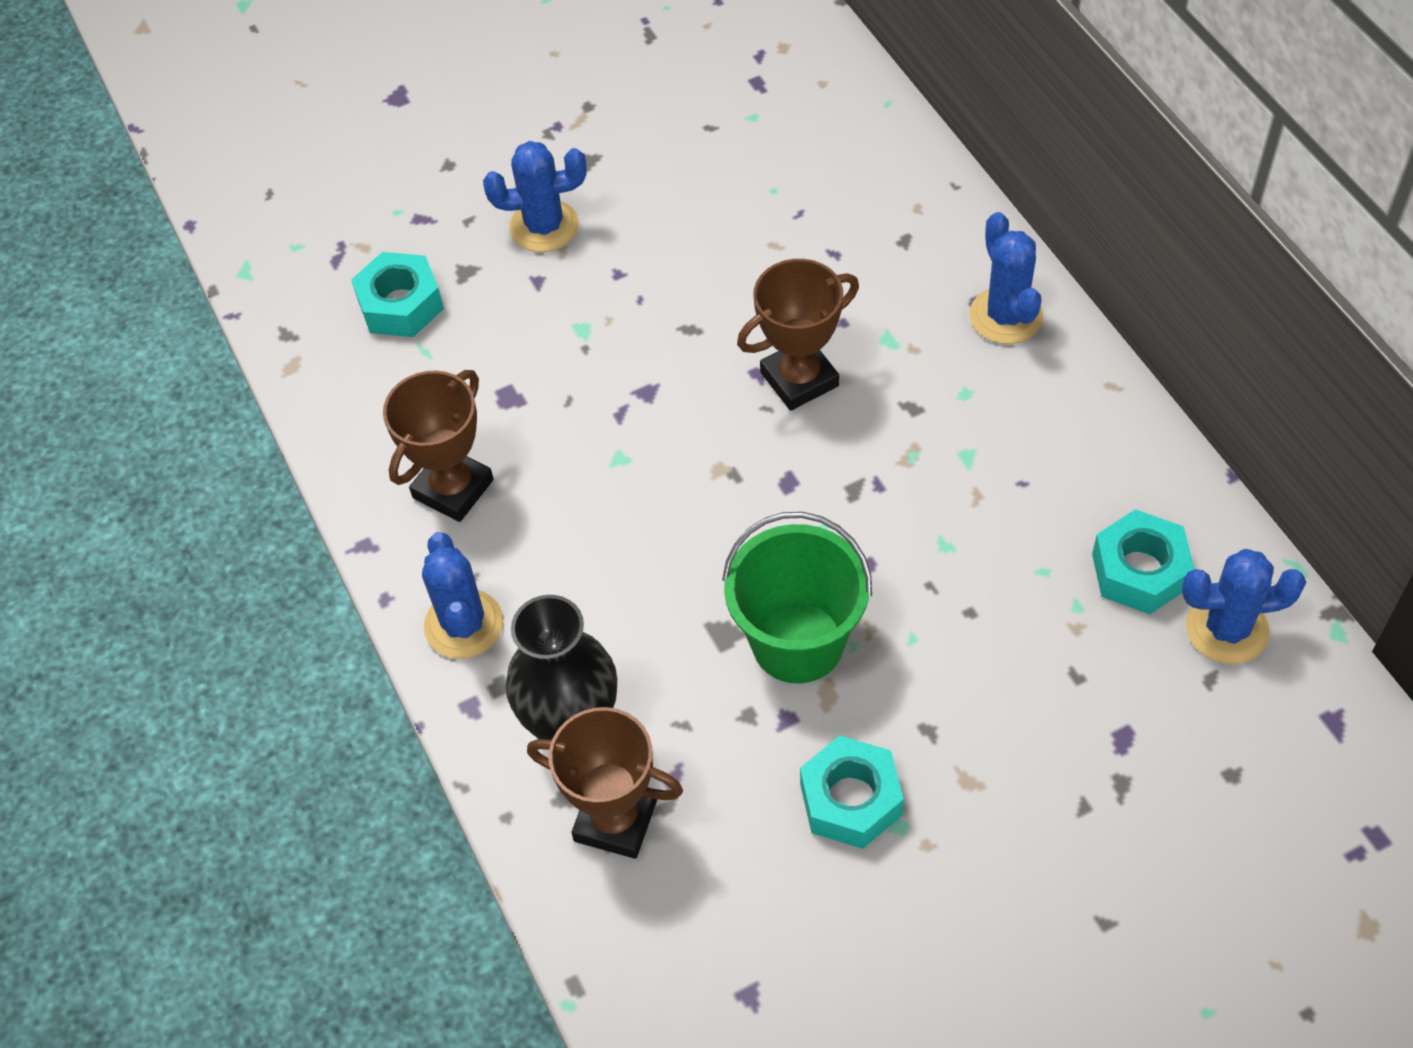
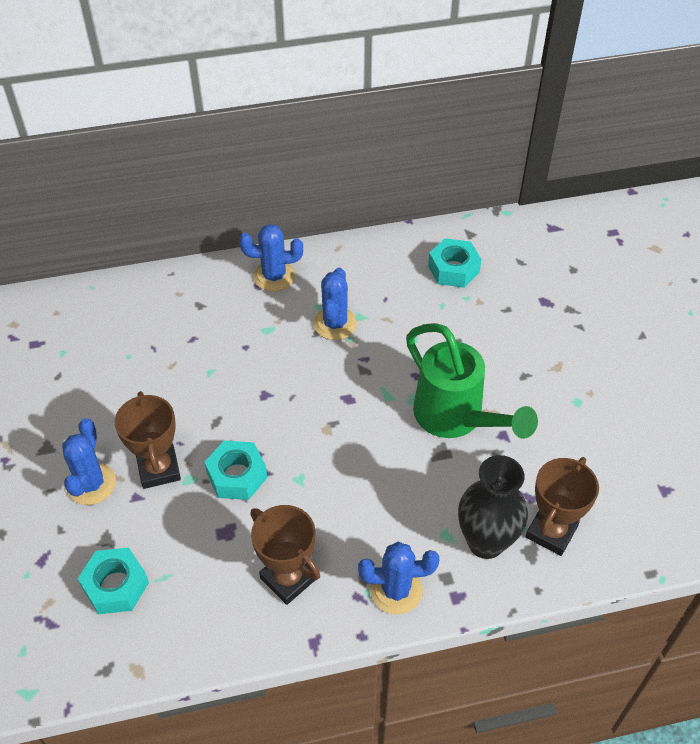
camera: 80 degrees left, 5 degrees down
green bucket [722,512,872,683] -> green watering can [406,323,538,439]
brown trophy [737,259,859,411] -> brown trophy moved to [115,391,181,489]
turquoise nut [800,735,904,849] -> turquoise nut moved to [204,441,267,500]
blue cactus [1182,549,1306,664] -> blue cactus moved to [313,268,357,340]

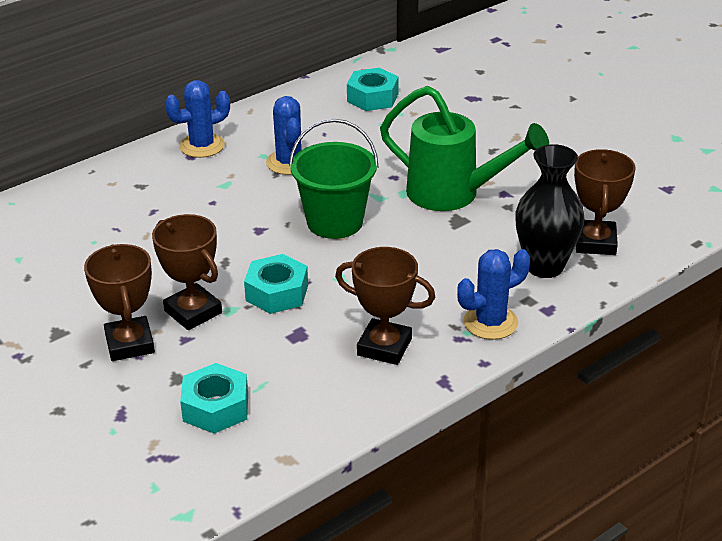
camera: 25 degrees left, 15 degrees down
blue cactus [62,418,116,505] -> brown trophy [84,244,155,361]
none -> green bucket [289,119,379,239]

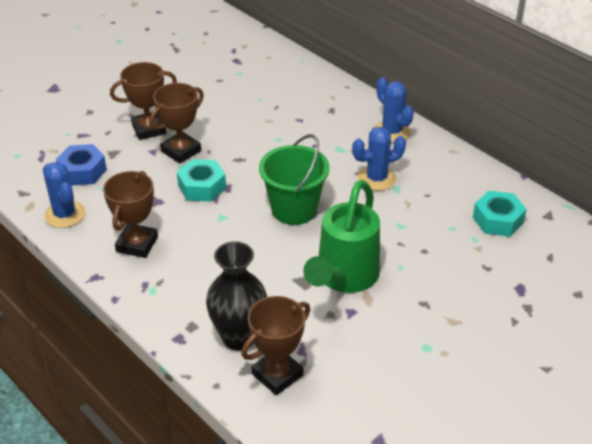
camera: 85 degrees right, 5 degrees up
turquoise nut [180,363,248,434] -> blue nut [56,144,107,186]
blue cactus [457,249,530,340] -> blue cactus moved to [43,162,85,228]
brown trophy [574,149,636,255] -> brown trophy turned 45 degrees counterclockwise [241,296,310,395]

